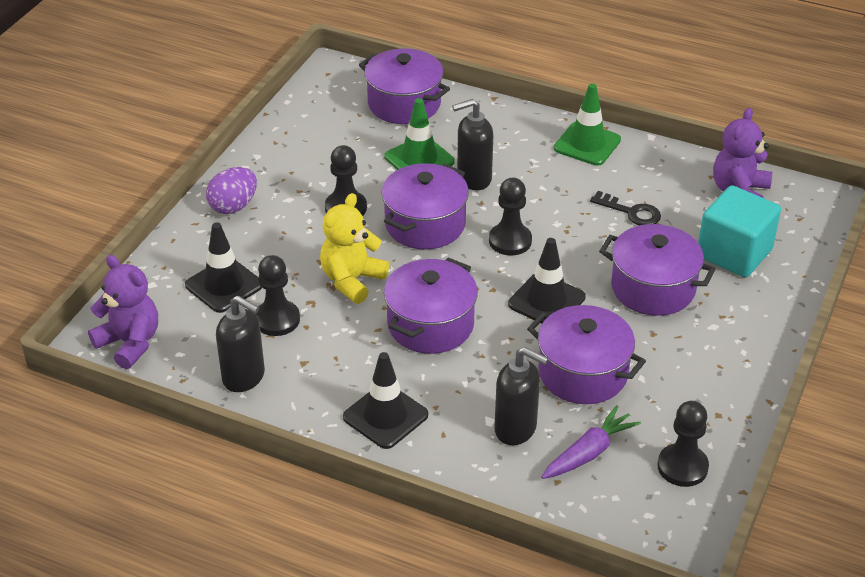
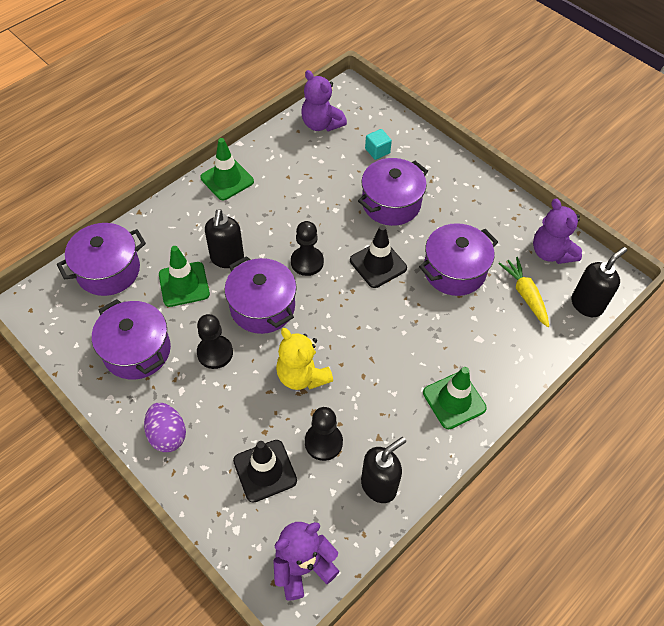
camera: 70 degrees left, 15 degrees up
black traffic cone [343,352,428,449] -> green traffic cone [423,367,487,429]
purple pot [384,258,478,354] -> purple pot moved to [92,299,171,380]
black soap dispenser [495,347,548,445] -> black soap dispenser moved to [571,247,627,317]
purple carrot [541,405,641,479] -> yellow carrot [498,257,549,327]
black key [590,191,661,225] -> none
black pawn [657,401,709,487] -> purple teddy bear [533,198,582,264]
turquoise cube [698,185,781,278] -> turquoise cube [365,129,392,160], size x0.48

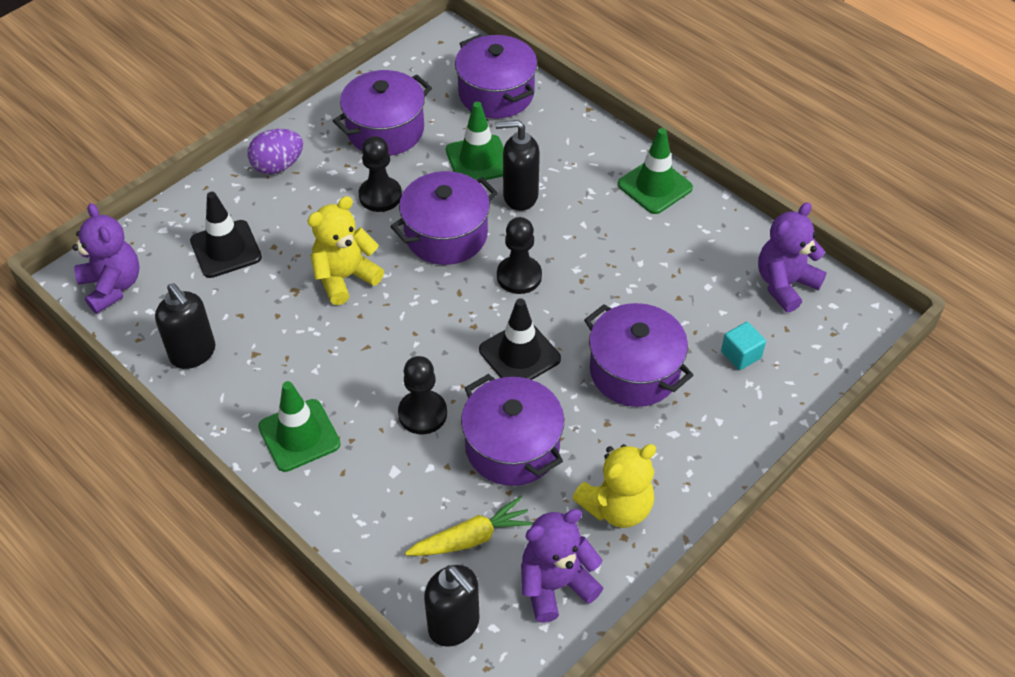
camera: 90 degrees right, 5 degrees down
black pawn [305,407,343,461] -> black pawn moved to [398,356,447,434]
none -> yellow teddy bear [572,444,656,528]

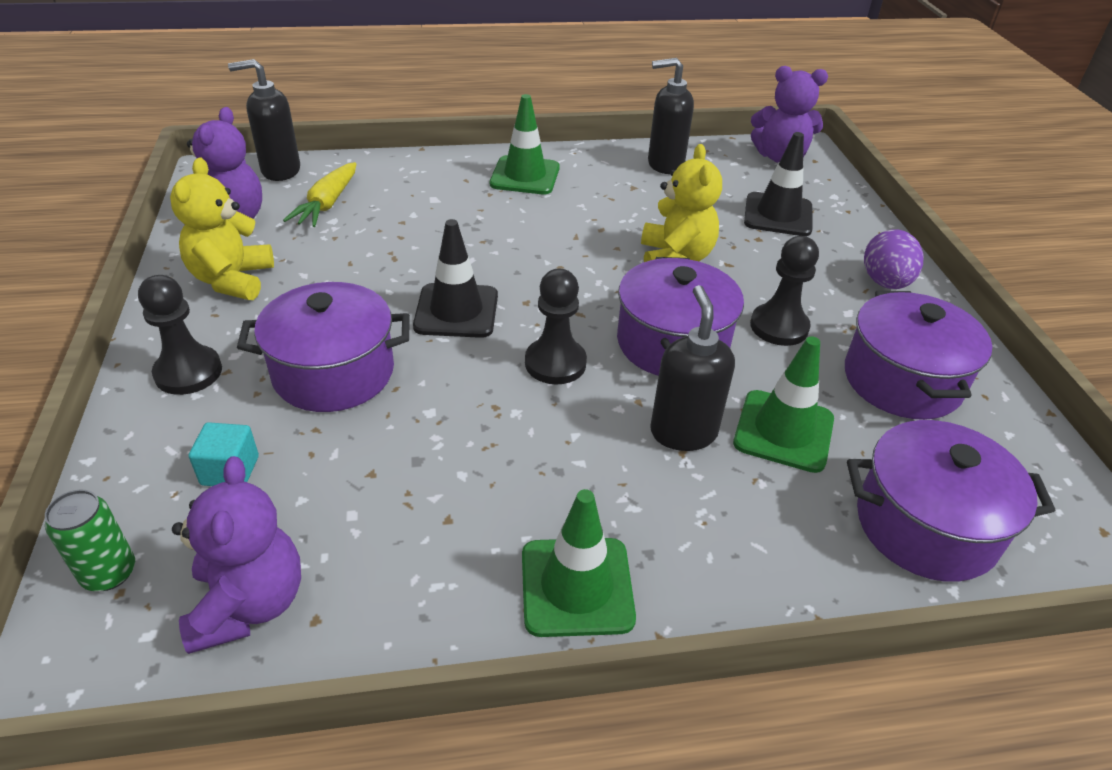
camera: 125 degrees right, 10 degrees down
black pawn [398,356,447,434] -> black pawn moved to [138,275,222,395]
purple pot [461,374,564,486] -> none
black soap dispenser [495,120,540,211] -> black soap dispenser turned 45 degrees counterclockwise [650,285,735,451]
none -> green can [45,490,135,591]

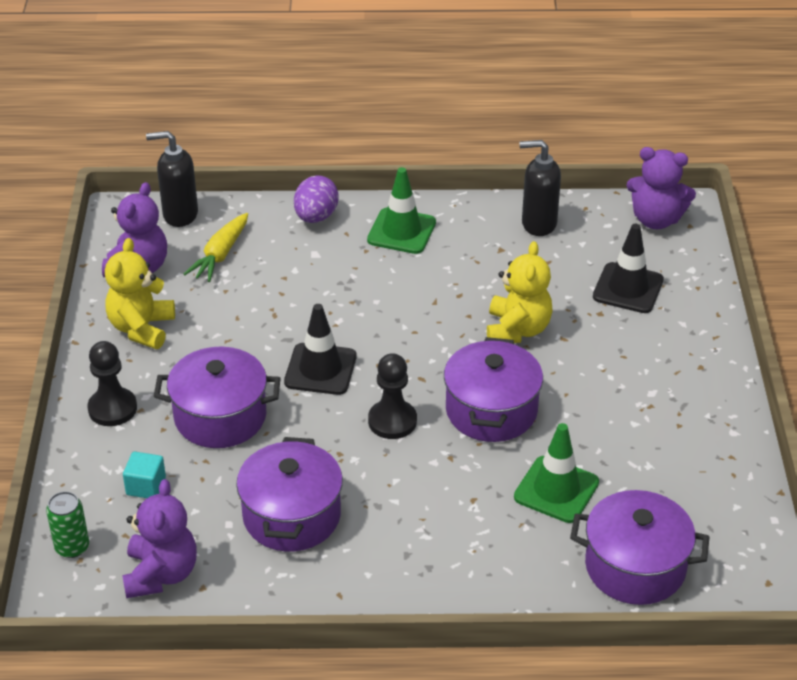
camera: 10 degrees right, 0 degrees up
green traffic cone [522,489,636,637] -> none
black soap dispenser [650,285,735,451] -> none
black pawn [750,236,819,346] -> none
purple pot [845,291,992,420] -> purple pot moved to [236,437,343,552]
purple egg [864,230,923,289] -> purple egg moved to [294,176,339,223]

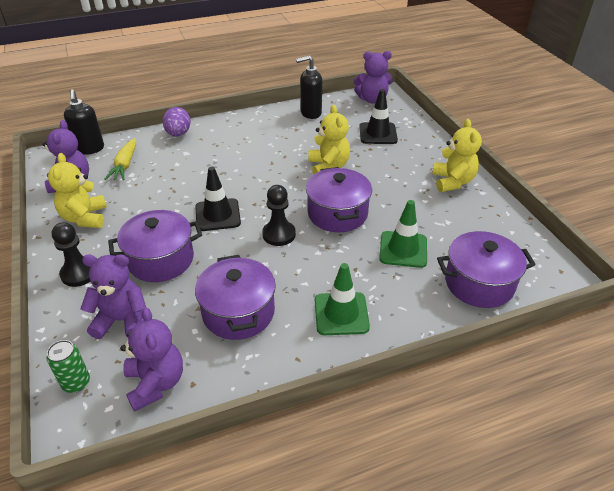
camera: 20 degrees left, 0 degrees up
turquoise cube [123,452,166,498] -> purple teddy bear [80,254,146,339]
black soap dispenser [146,131,198,227] -> black soap dispenser turned 90 degrees counterclockwise [64,89,104,155]
green traffic cone [367,167,436,254] -> green traffic cone moved to [315,263,370,335]
none -> yellow teddy bear [432,119,482,192]

